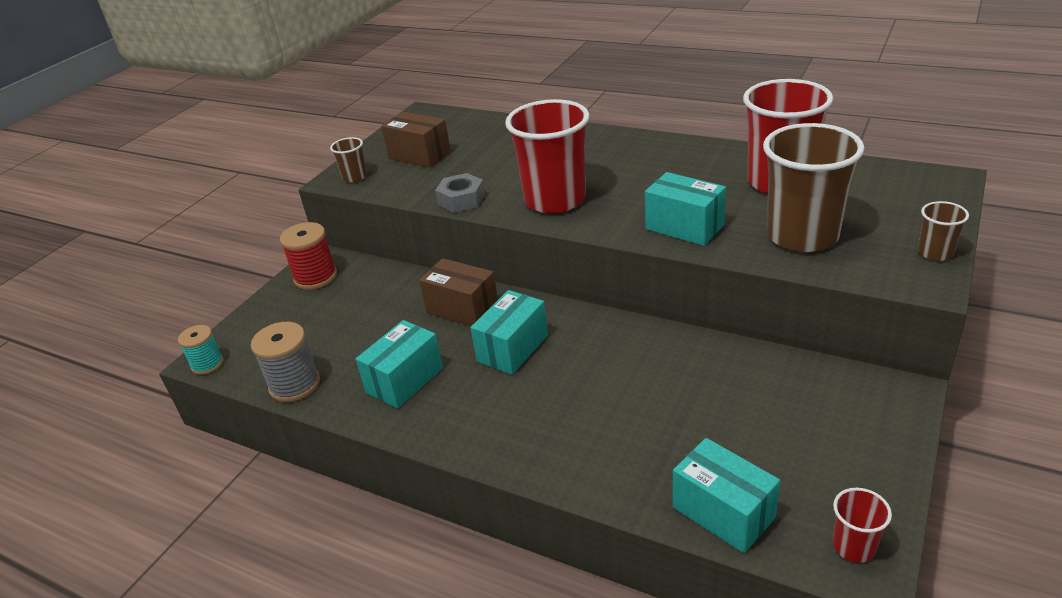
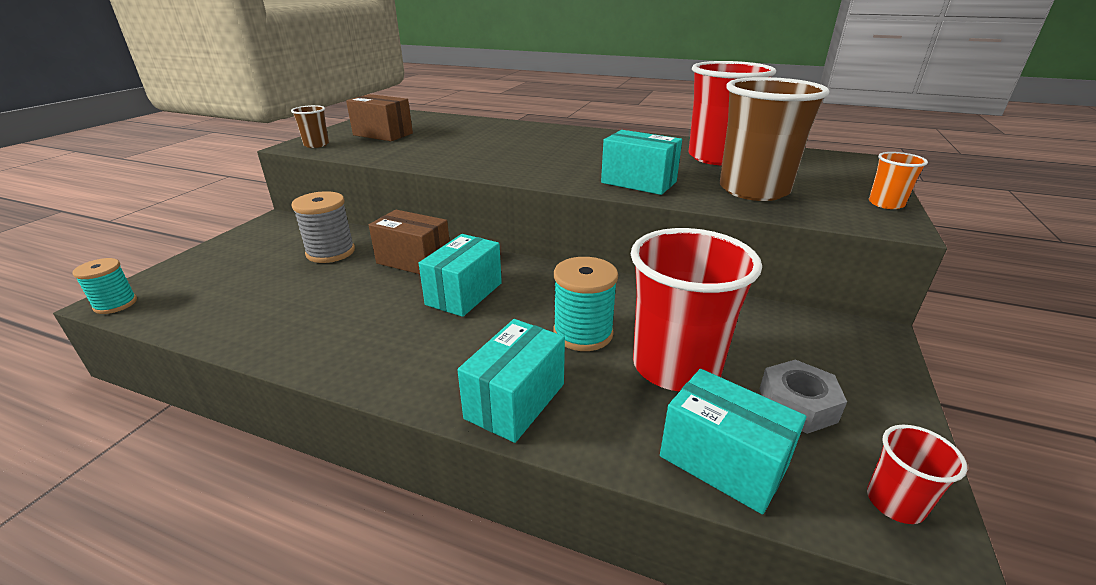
camera: 10 degrees left, 5 degrees down
grey spool [251,322,320,402] -> grey spool moved to [291,191,355,263]
red spool [280,222,337,290] -> none
turquoise box [356,320,443,409] -> turquoise box moved to [457,319,565,443]
grey nut [435,173,485,213] -> grey nut moved to [760,360,847,434]
red cup [505,99,589,214] -> red cup moved to [631,228,762,392]
brown cup [918,201,969,261] -> orange cup [869,152,928,209]
none -> turquoise spool [553,257,618,351]

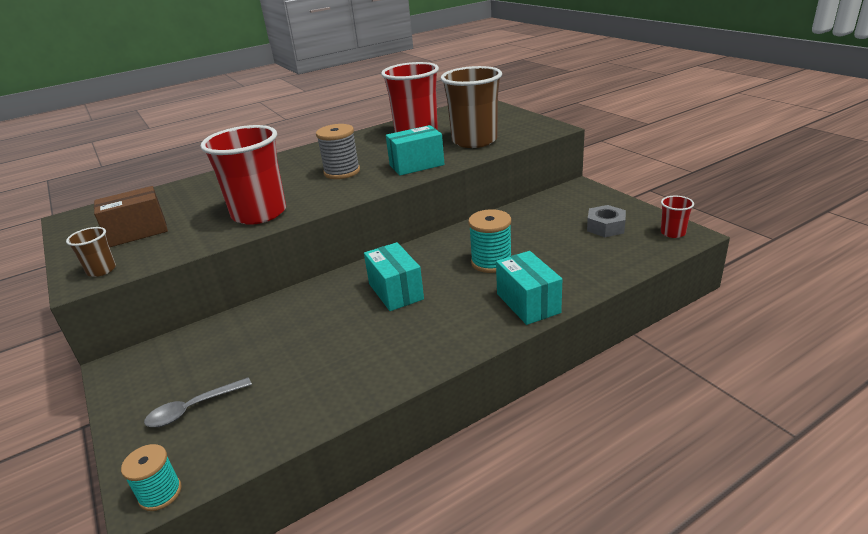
camera: 50 degrees left, 0 degrees up
grey spool [291,191,355,263] -> grey spool moved to [316,124,360,179]
brown box [369,210,450,274] -> none
red cup [631,228,762,392] -> red cup moved to [200,125,286,225]
turquoise box [660,369,806,514] -> none
orange cup [869,152,928,209] -> none
none -> grey spoon [144,377,252,427]

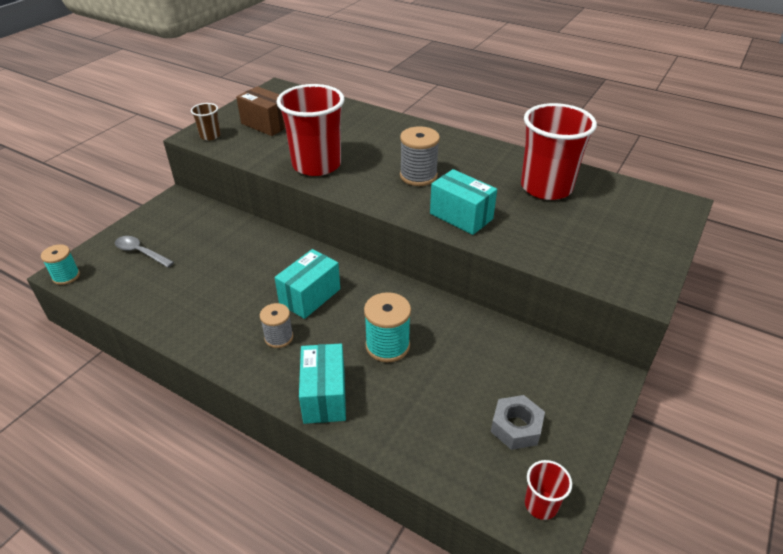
camera: 60 degrees right, 10 degrees up
brown cup [441,66,502,148] -> none
turquoise box [496,251,562,325] -> turquoise box turned 45 degrees counterclockwise [299,344,346,424]
none -> grey spool [260,303,293,348]

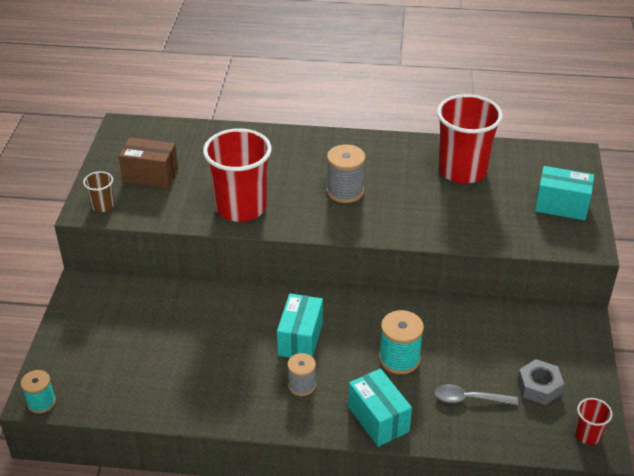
camera: 25 degrees left, 0 degrees up
grey spoon [115,236,174,268] -> grey spoon moved to [434,384,518,405]
turquoise box [430,169,497,235] -> turquoise box moved to [535,166,594,220]

